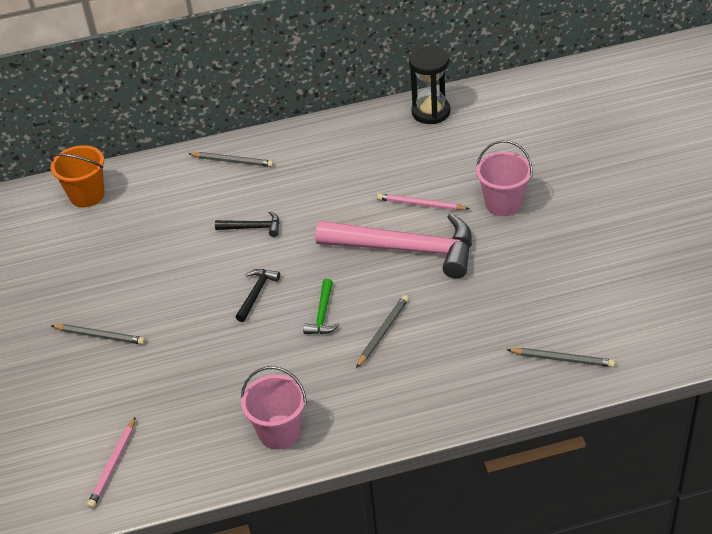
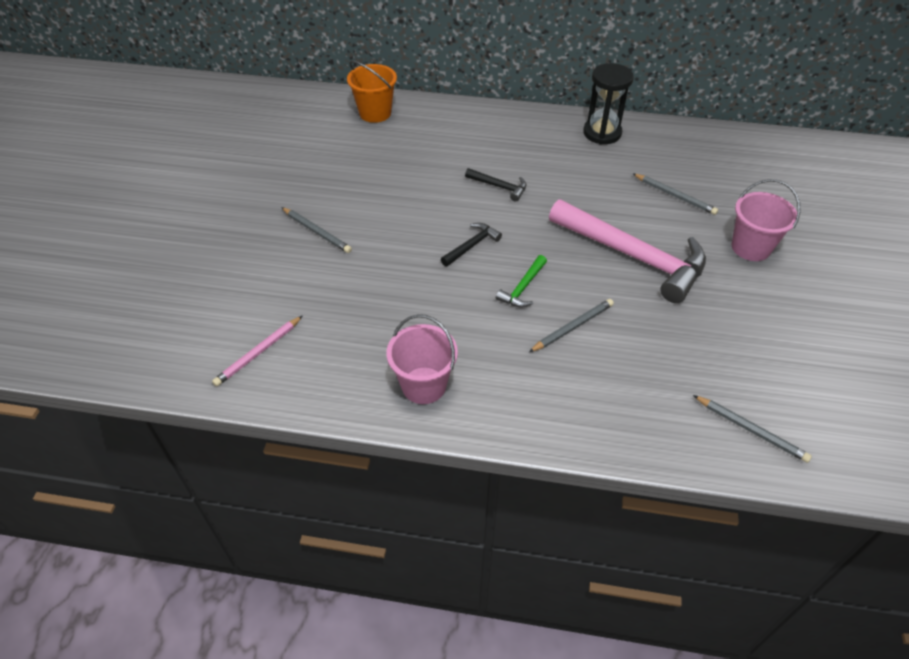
camera: 20 degrees right, 5 degrees up
grey pencil [189,152,274,167] -> grey pencil moved to [633,174,718,215]
pink pencil [377,193,470,210] -> none
black hourglass [409,46,451,124] -> black hourglass moved to [583,63,634,145]

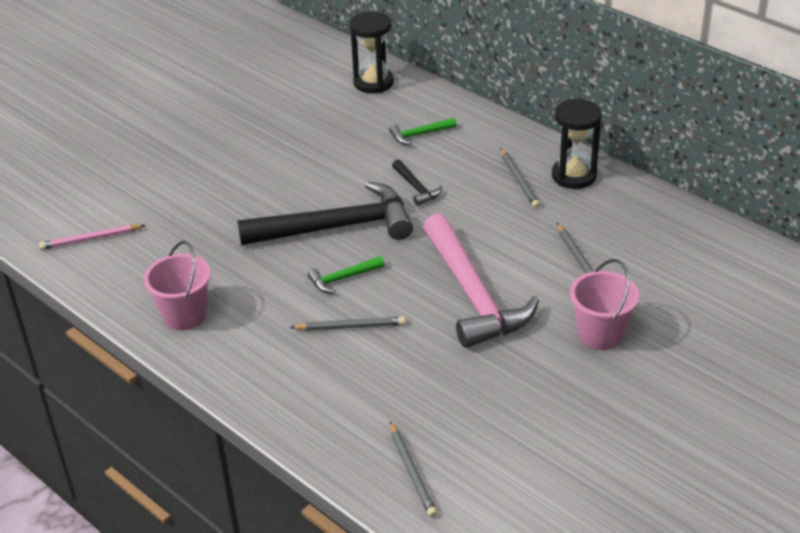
camera: 35 degrees right, 10 degrees down
grey pencil [281,207,352,253] -> grey pencil moved to [500,148,540,208]
orange bucket [347,60,397,123] -> black hourglass [350,11,394,93]
black hammer [441,223,502,267] -> black hammer [237,181,413,245], size x2.35
none -> green hammer [389,118,457,145]

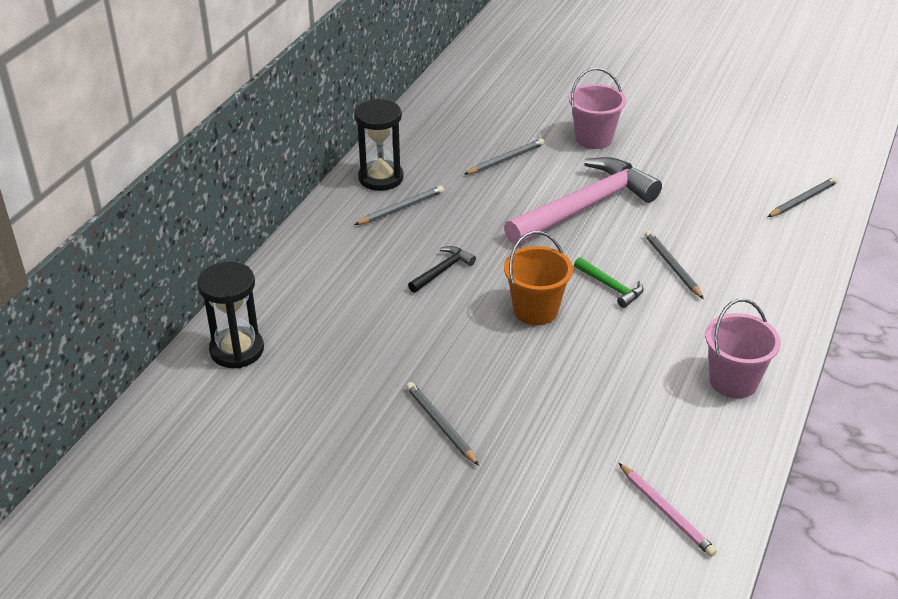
camera: 110 degrees left, 0 degrees up
black hammer [237,181,413,245] -> orange bucket [504,231,573,325]
green hammer [389,118,457,145] -> none
none -> grey pencil [406,382,479,466]

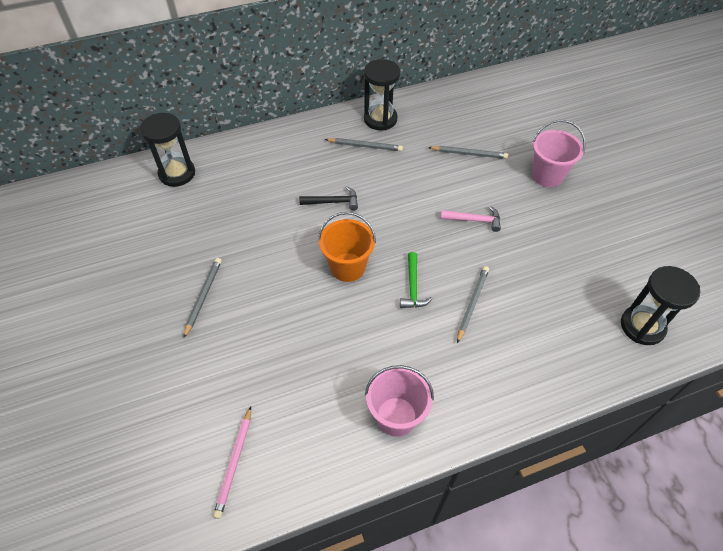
camera: 45 degrees right, 15 degrees up
pink hammer [504,157,662,245] -> pink hammer [440,206,501,232], size x0.43
grey pencil [767,177,838,217] -> black hourglass [621,266,700,345]

